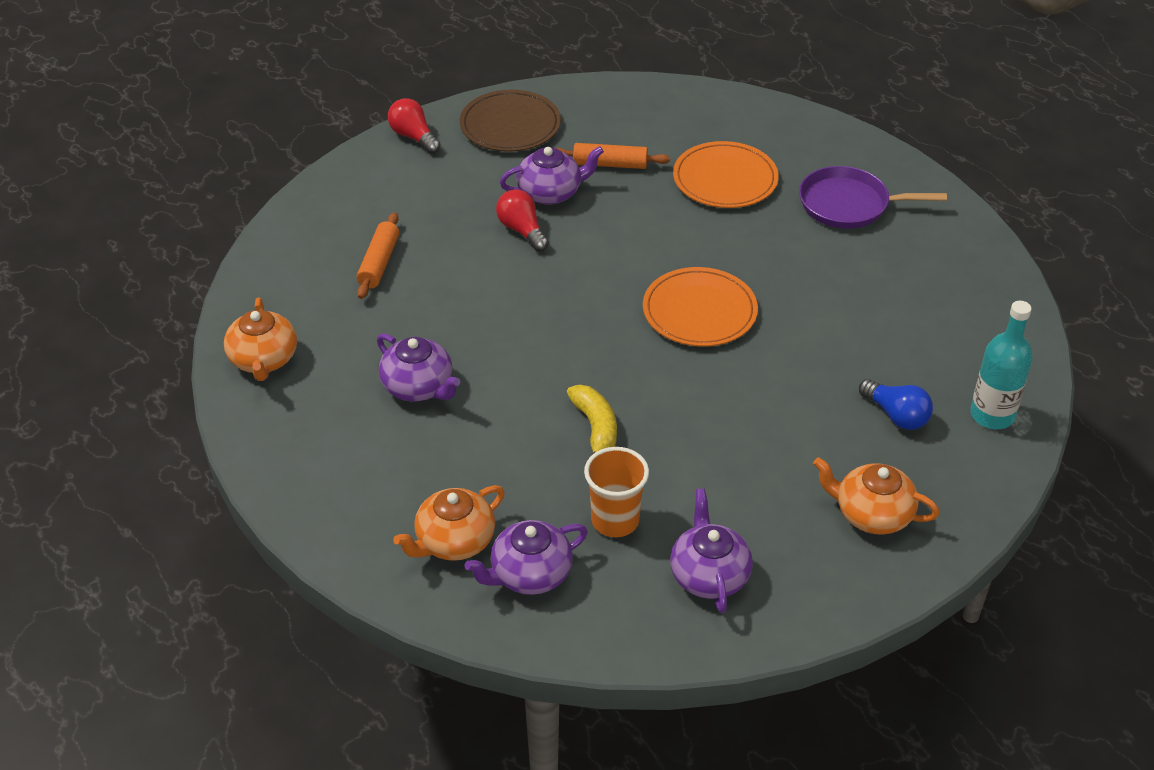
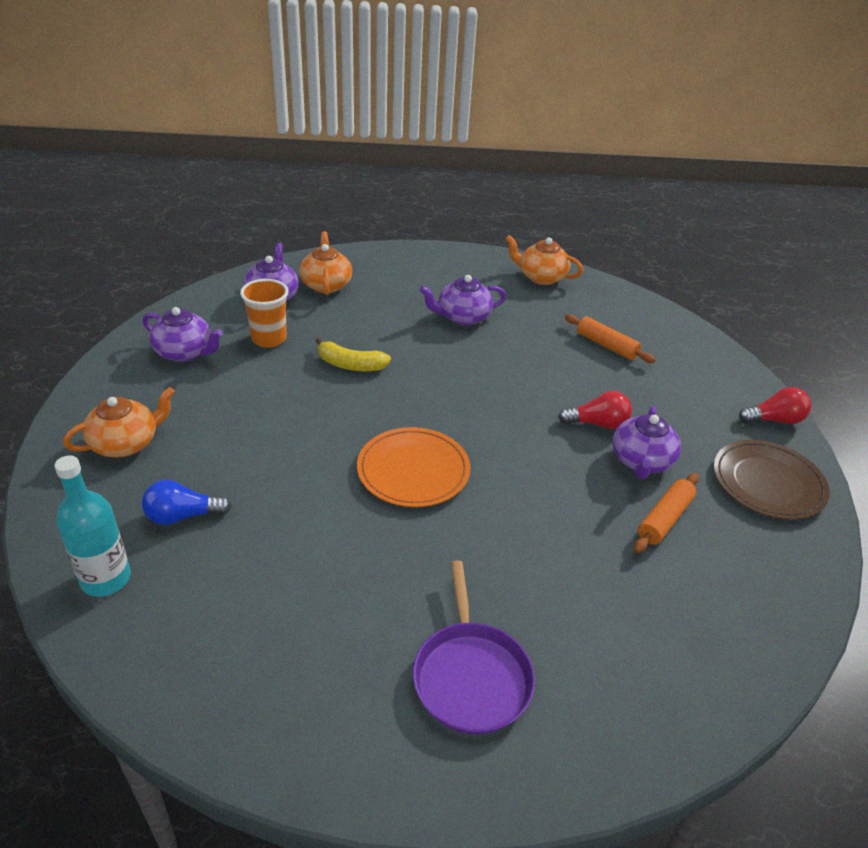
camera: 120 degrees right, 5 degrees down
orange plate [673,141,779,208] -> none
purple pan [799,166,947,228] -> purple pan turned 135 degrees clockwise [413,561,535,734]

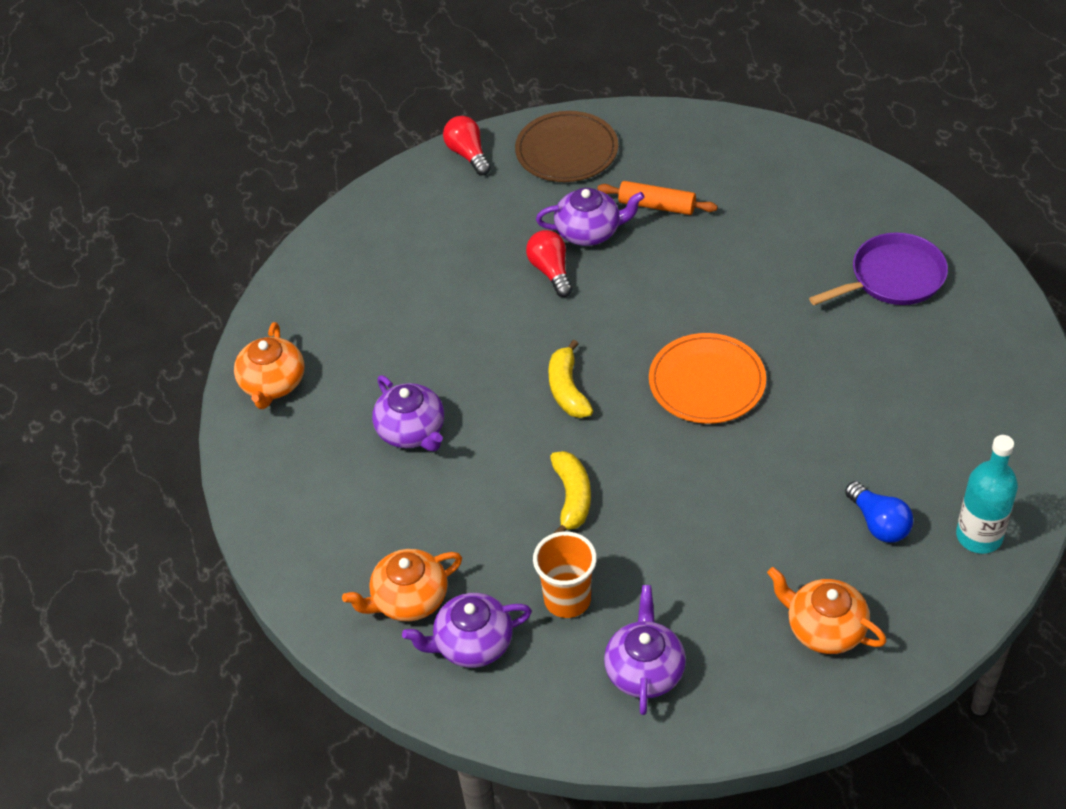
camera: 105 degrees left, 10 degrees up
orange rolling pin [565,314,655,363] -> none
none -> yellow banana [548,340,593,418]

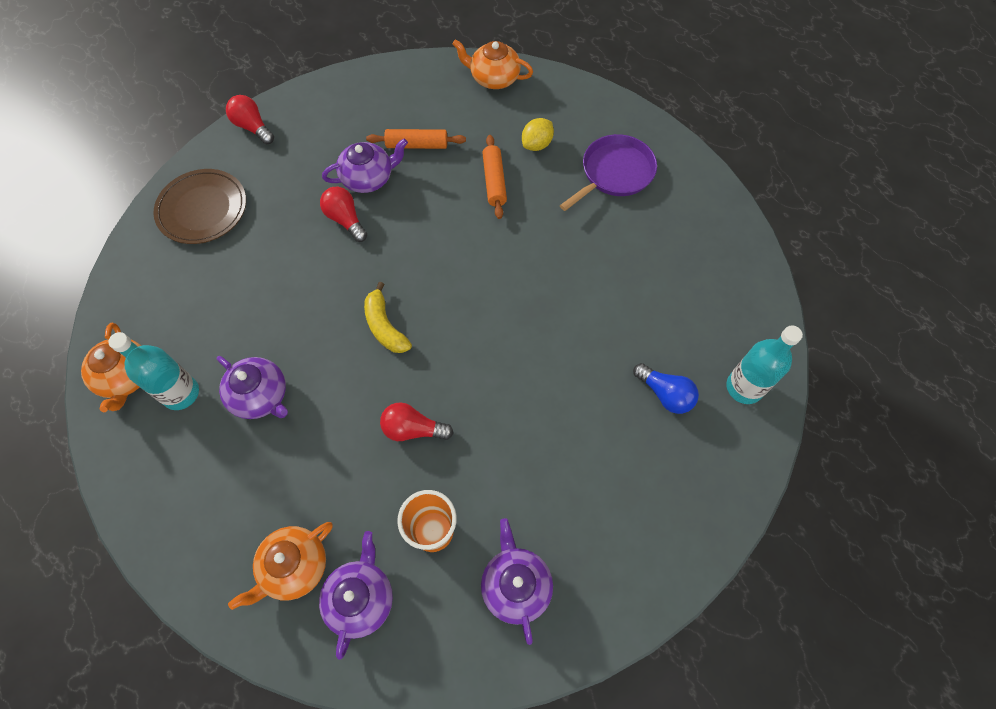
camera: 20 degrees left, 15 degrees up
purple teapot [402,593,532,668] -> purple teapot turned 135 degrees clockwise [319,531,393,660]
brown plate [515,111,618,182] -> brown plate moved to [153,169,246,244]
yellow banana [550,451,591,533] -> red light bulb [380,402,454,441]
orange plate [649,333,766,424] -> none
orange teapot [767,567,887,654] -> orange teapot moved to [452,39,533,89]
none -> turquoise bottle [108,332,199,410]
none -> orange rolling pin [482,135,507,219]
none -> yellow lemon [522,118,554,151]

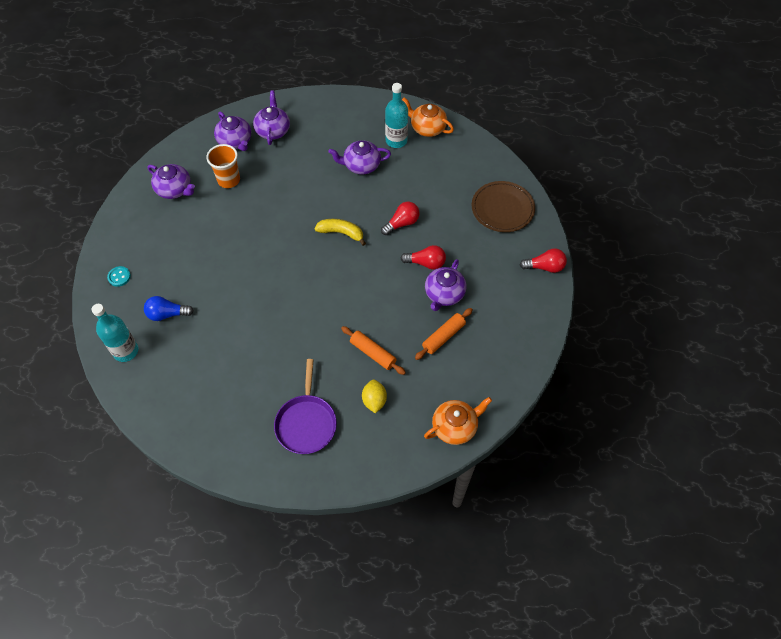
camera: 135 degrees right, 5 degrees down
orange teapot [228,522,333,610] -> purple teapot [253,91,290,145]
red light bulb [380,402,454,441] -> red light bulb moved to [381,202,419,235]
none -> turquoise button [107,266,131,287]

